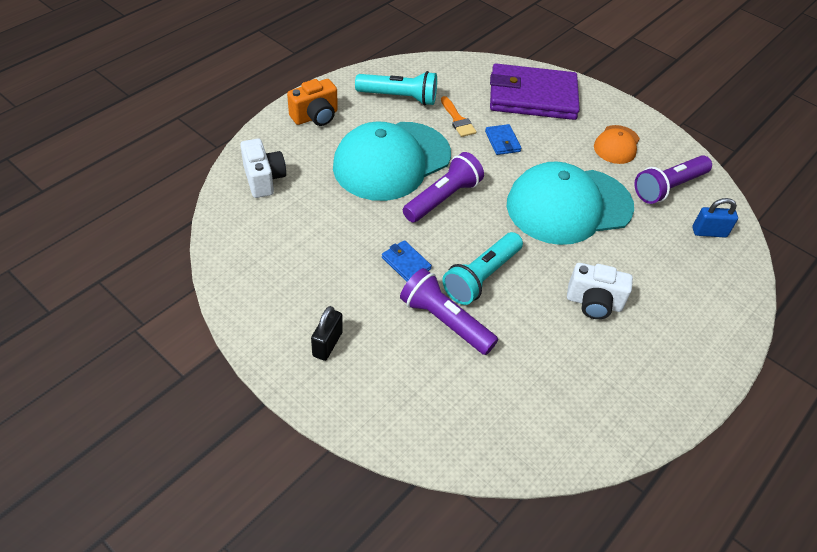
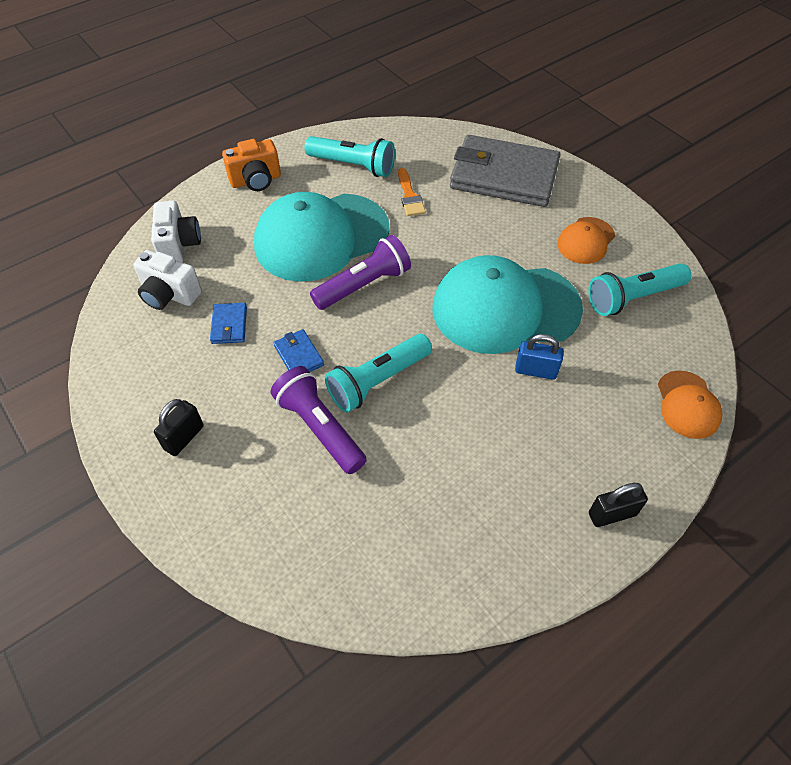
camera: 15 degrees right, 5 degrees up
blue wallet [485,124,521,155] -> blue wallet moved to [210,303,247,344]
purple wallet [490,63,580,120] -> grey wallet [450,135,560,207]
white camera [567,263,633,319] -> white camera moved to [133,250,202,310]
purple flashlight [634,155,712,204] -> turquoise flashlight [588,263,691,316]
blue padlock [692,198,738,238] -> blue padlock moved to [515,334,564,380]
none -> black padlock [589,483,648,527]
none -> orange cap [658,370,722,439]

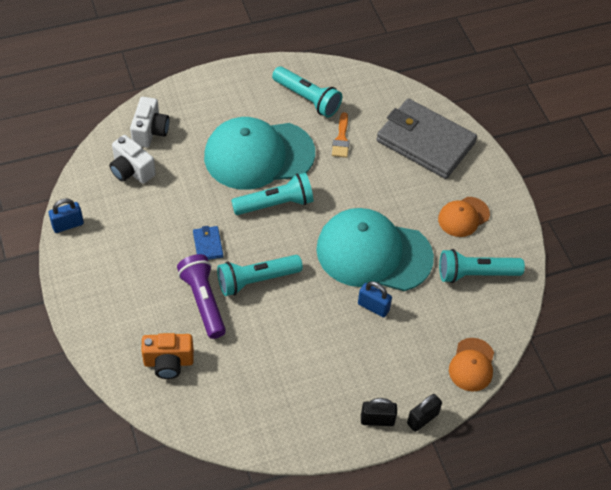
camera: 15 degrees right, 0 degrees up
black padlock [154,399,204,456] -> black padlock moved to [407,394,442,432]
blue wallet [210,303,247,344] -> none
orange camera [222,139,281,191] -> orange camera moved to [141,333,194,379]
purple flashlight [310,235,411,310] -> turquoise flashlight [231,173,313,215]
none -> blue padlock [49,198,84,233]

